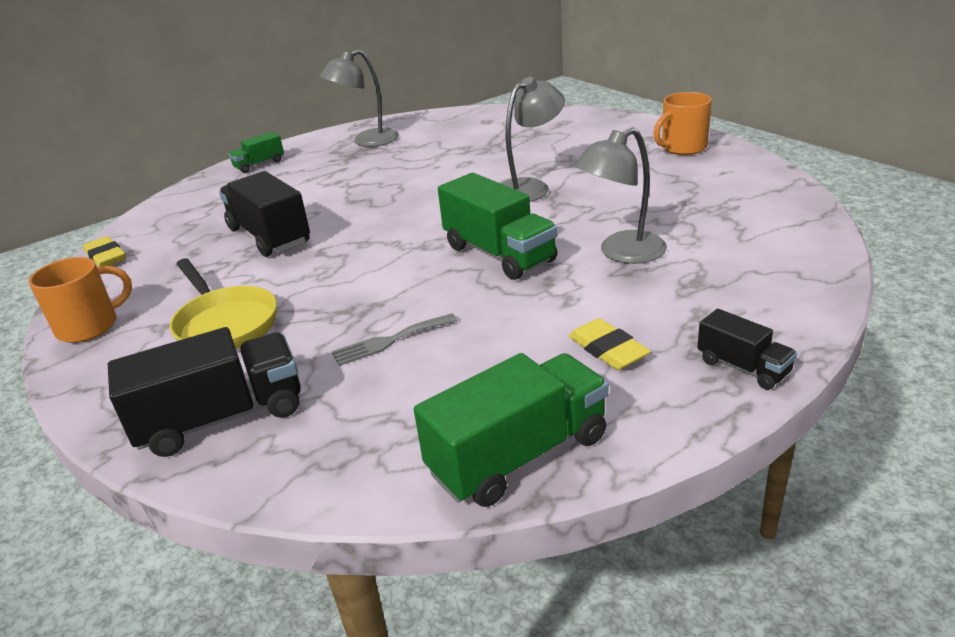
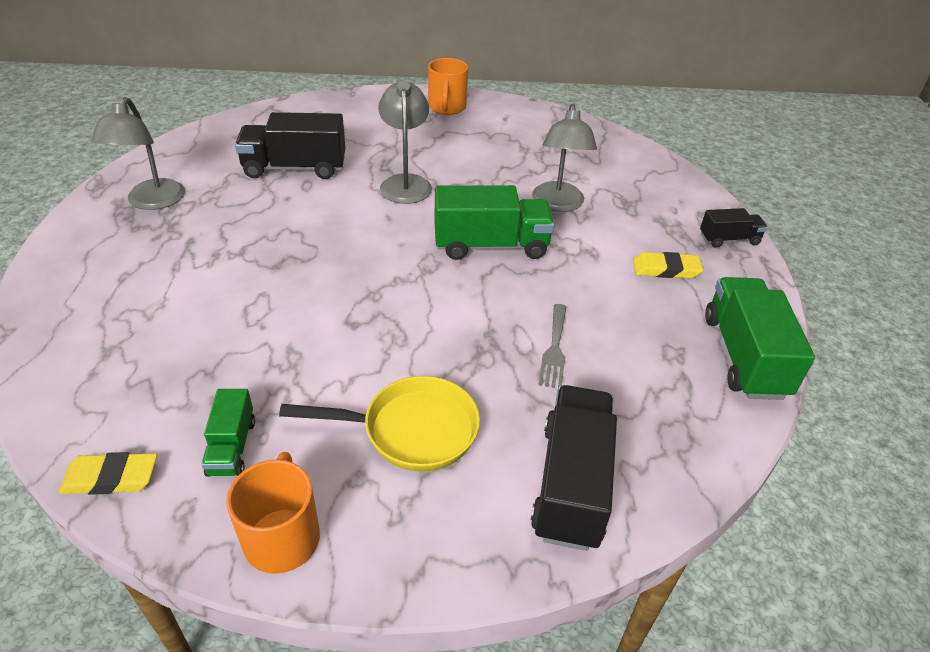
camera: 60 degrees left, 10 degrees up
black truck [219,171,310,257] -> black truck moved to [235,112,345,179]
green truck [228,132,284,173] -> green truck moved to [201,389,255,476]

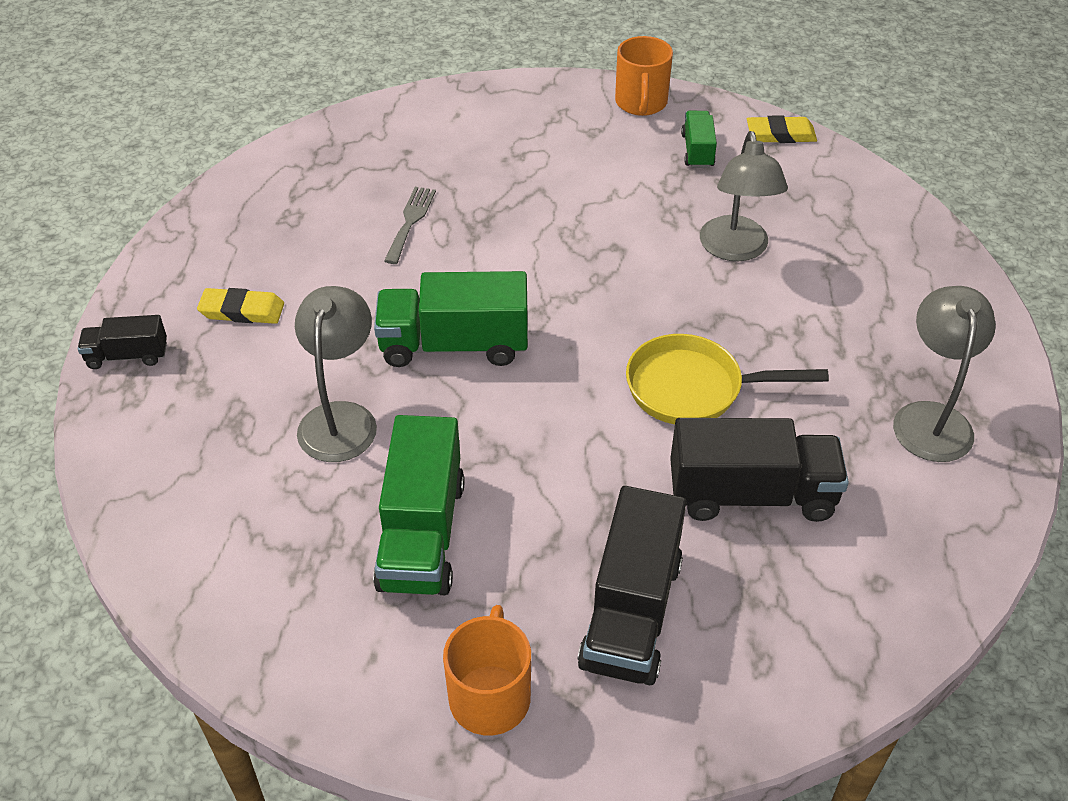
camera: 175 degrees left, 5 degrees up
yellow pan [279,376,480,472] -> yellow pan moved to [626,334,829,425]
grey lamp [378,81,432,204] -> grey lamp moved to [700,131,788,261]
black truck [531,385,617,551] -> black truck moved to [577,486,686,685]
green truck [705,277,815,400] -> green truck moved to [373,415,465,595]

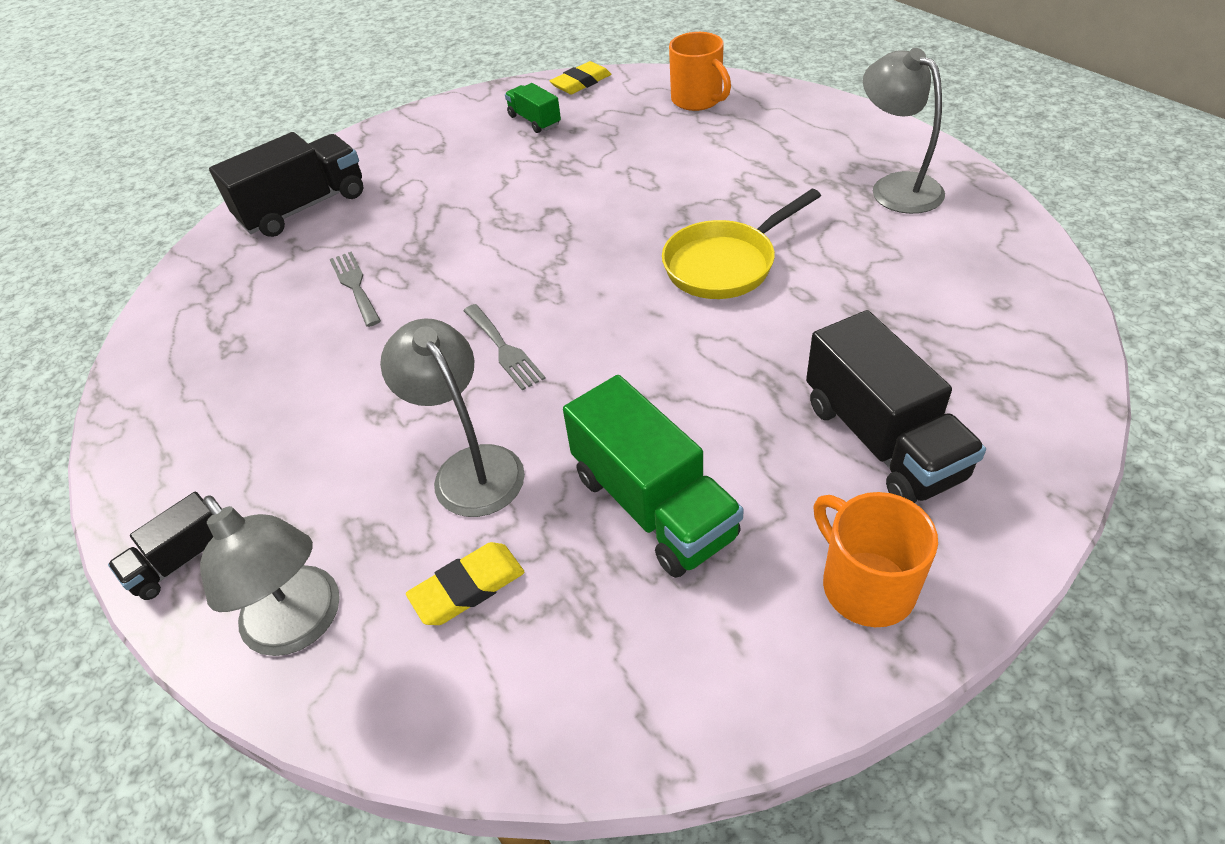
camera: 35 degrees left, 0 degrees up
yellow eraser [197,288,284,324] -> yellow eraser moved to [406,542,524,625]
green truck [374,271,528,367] -> grey fork [463,304,546,391]
orange mug [615,36,673,116] -> orange mug moved to [669,32,731,111]
black truck [670,418,849,522] -> black truck moved to [209,132,363,237]
grey lamp [700,131,788,261] -> grey lamp moved to [200,495,340,656]

